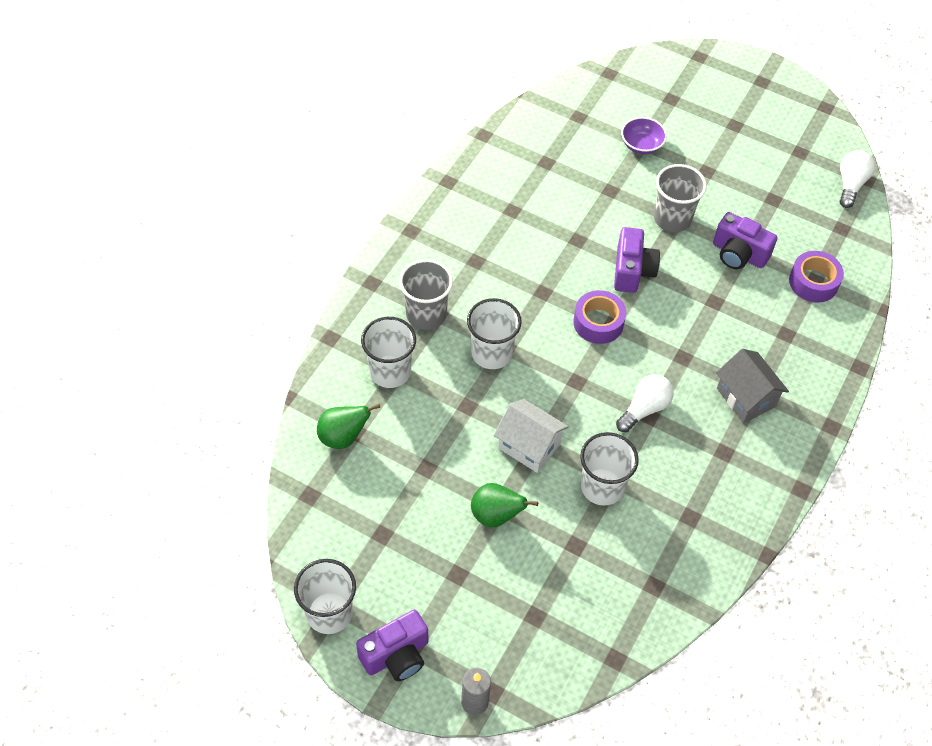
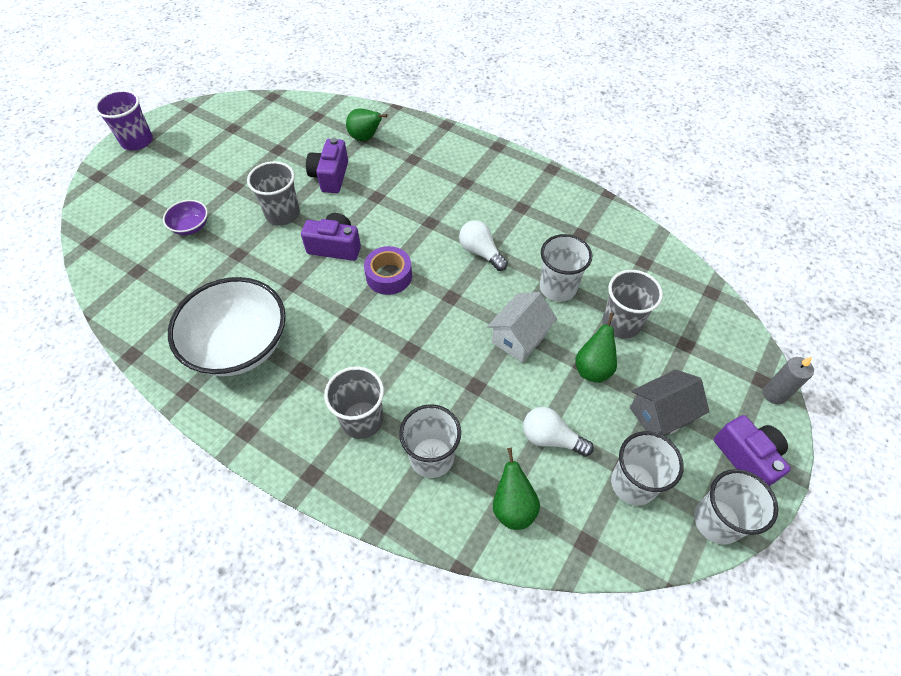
camera: 85 degrees left, 0 degrees up
white cup [467,298,522,369] -> white cup moved to [611,431,684,506]
purple camera [713,212,777,269] -> purple camera turned 150 degrees clockwise [306,138,348,193]
grey house [716,349,789,423] -> grey house moved to [630,370,709,436]
purple tape [789,251,844,303] -> green pear [346,109,387,141]
white light bulb [840,150,875,208] -> white light bulb moved to [523,407,594,457]
none -> purple cup [95,90,153,150]
none -> white bowl [168,277,286,376]
none -> grey cup [602,270,663,339]

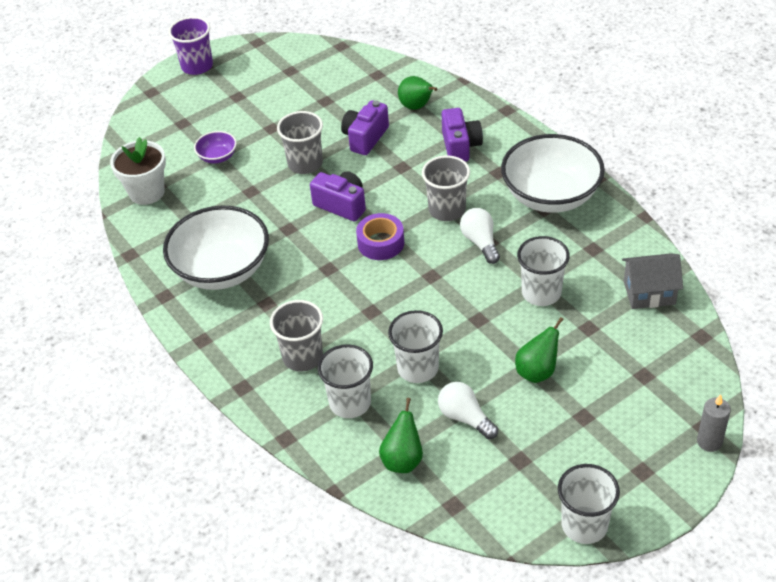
camera: 25 degrees right, 10 degrees down
white house [487,292,557,363] -> none
grey cup [602,270,663,339] -> grey cup moved to [422,155,470,221]
white cup [611,431,684,506] -> white cup moved to [388,310,443,383]
grey house [630,370,709,436] -> grey house moved to [622,253,683,309]
purple camera [714,415,791,486] -> purple camera moved to [441,108,483,162]
none -> white flower pot [110,137,166,205]
none -> white bowl [501,134,605,213]

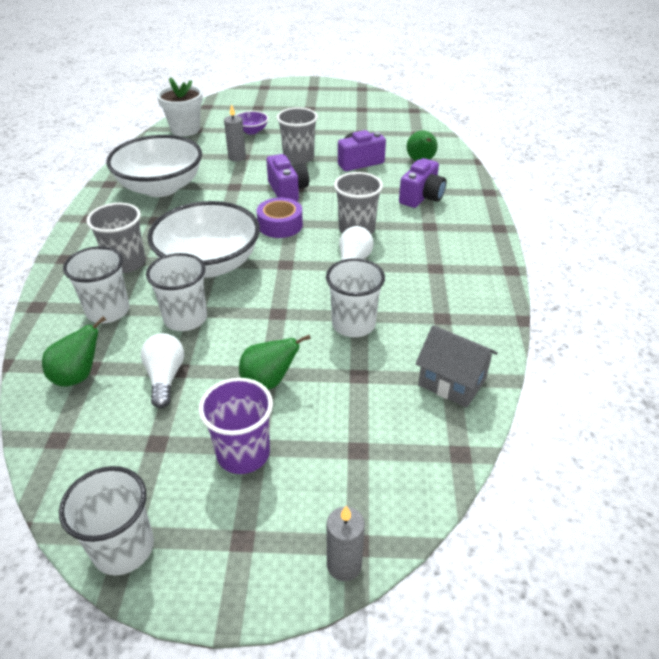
camera: 35 degrees right, 5 degrees down
purple cup [168,17,213,75] -> purple cup moved to [199,378,273,474]
white bowl [501,134,605,213] -> white bowl moved to [147,201,260,278]
none -> grey candle [224,104,246,162]

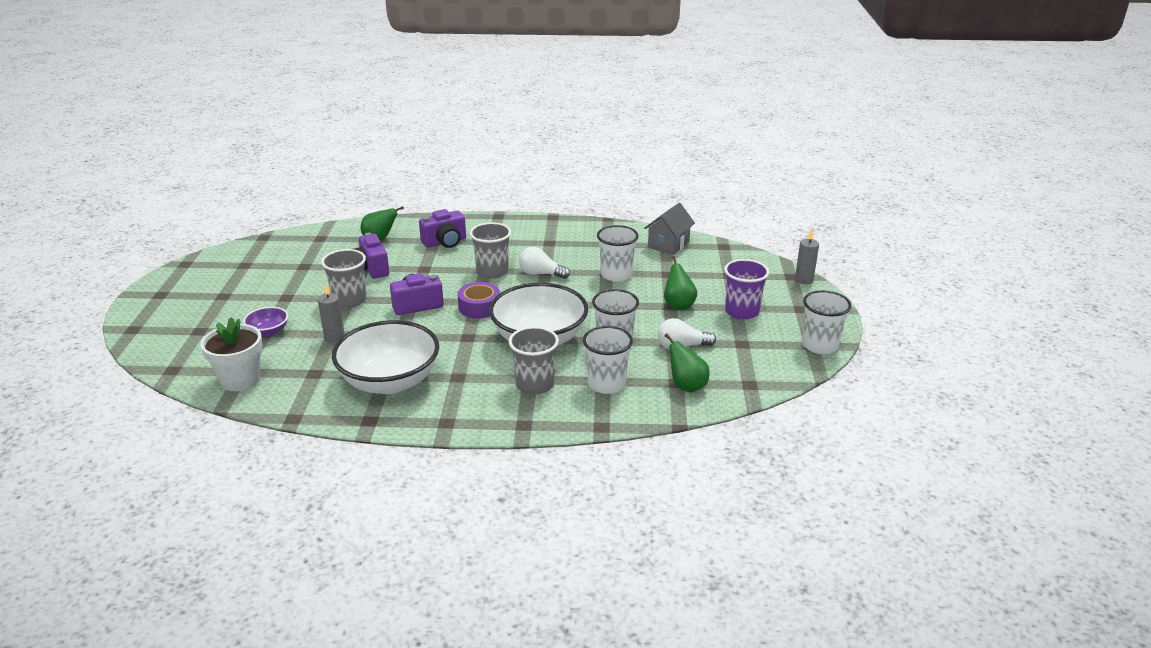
camera: 90 degrees left, 10 degrees down
purple camera [399,158,446,208] -> purple camera turned 120 degrees clockwise [419,209,466,248]

